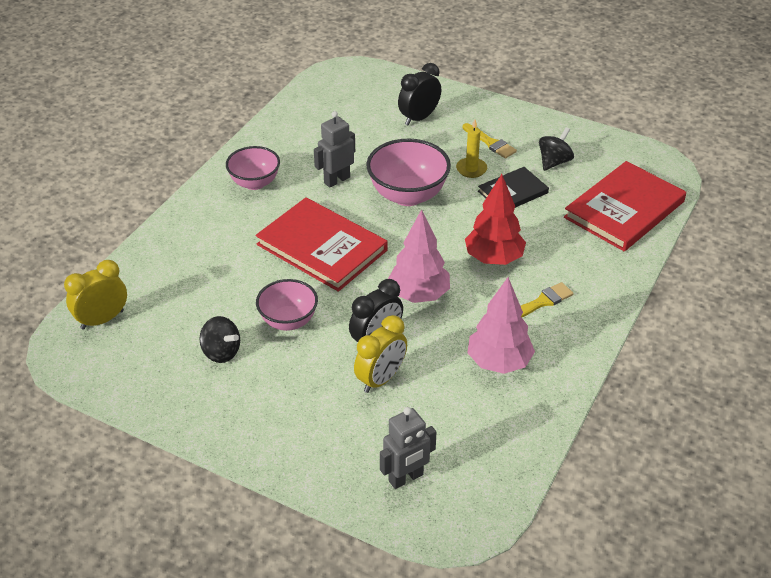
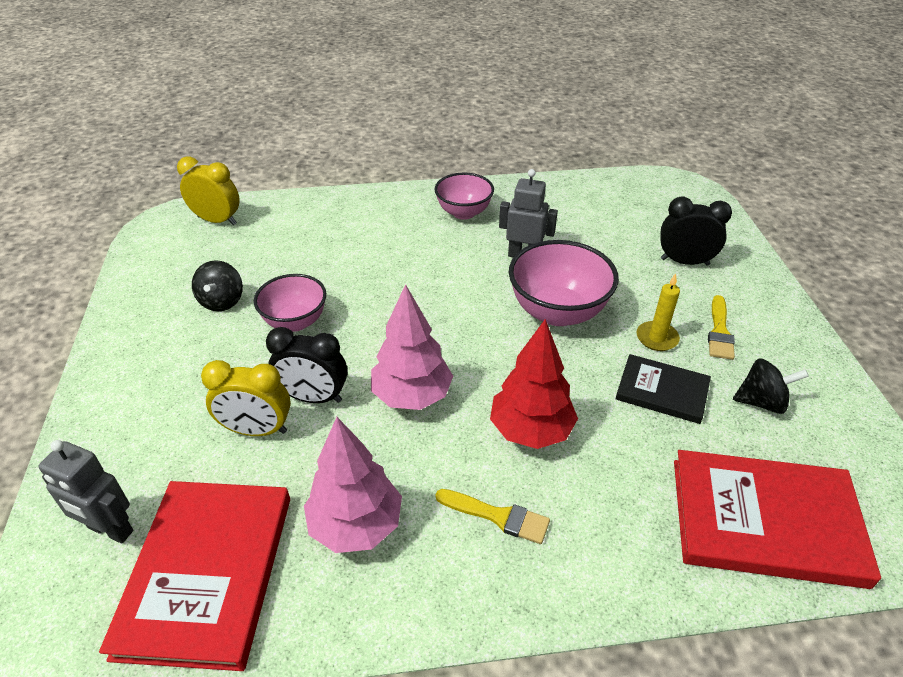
camera: 55 degrees right, 0 degrees up
red book [256,197,387,292] -> red book moved to [99,481,290,671]

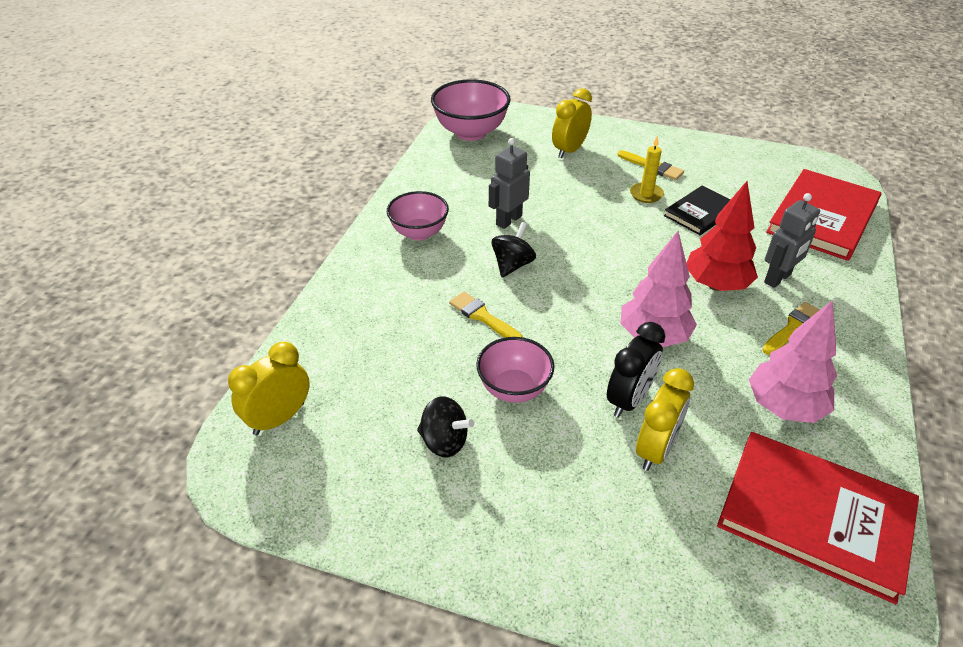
camera: 65 degrees left, 0 degrees up
grey robot [39,440,133,544] -> grey robot moved to [764,193,820,288]
pink bowl [509,240,619,326] -> pink bowl moved to [431,79,511,141]
black clock [660,197,732,266] -> yellow clock [552,88,592,159]
black spinning top [733,358,809,414] -> black spinning top moved to [491,222,536,278]
none -> yellow brush [449,291,523,338]

